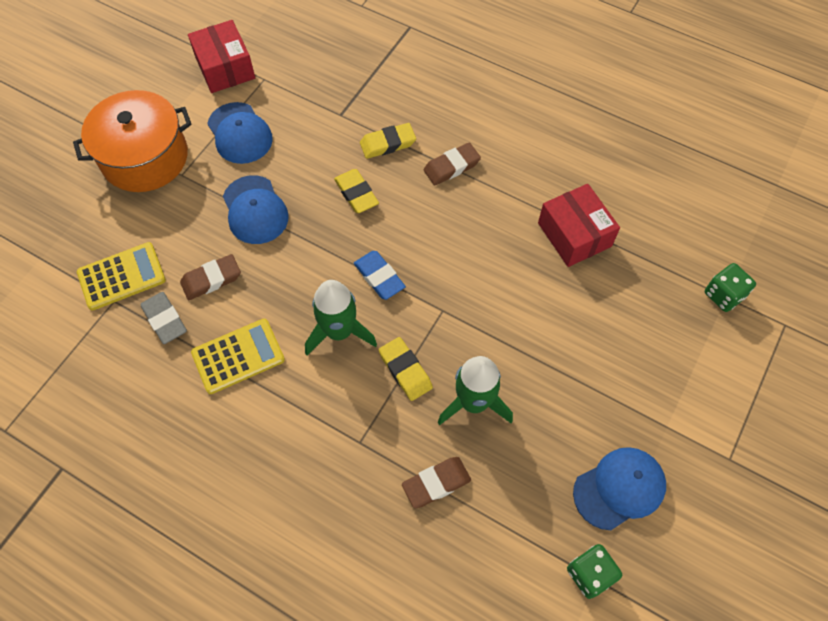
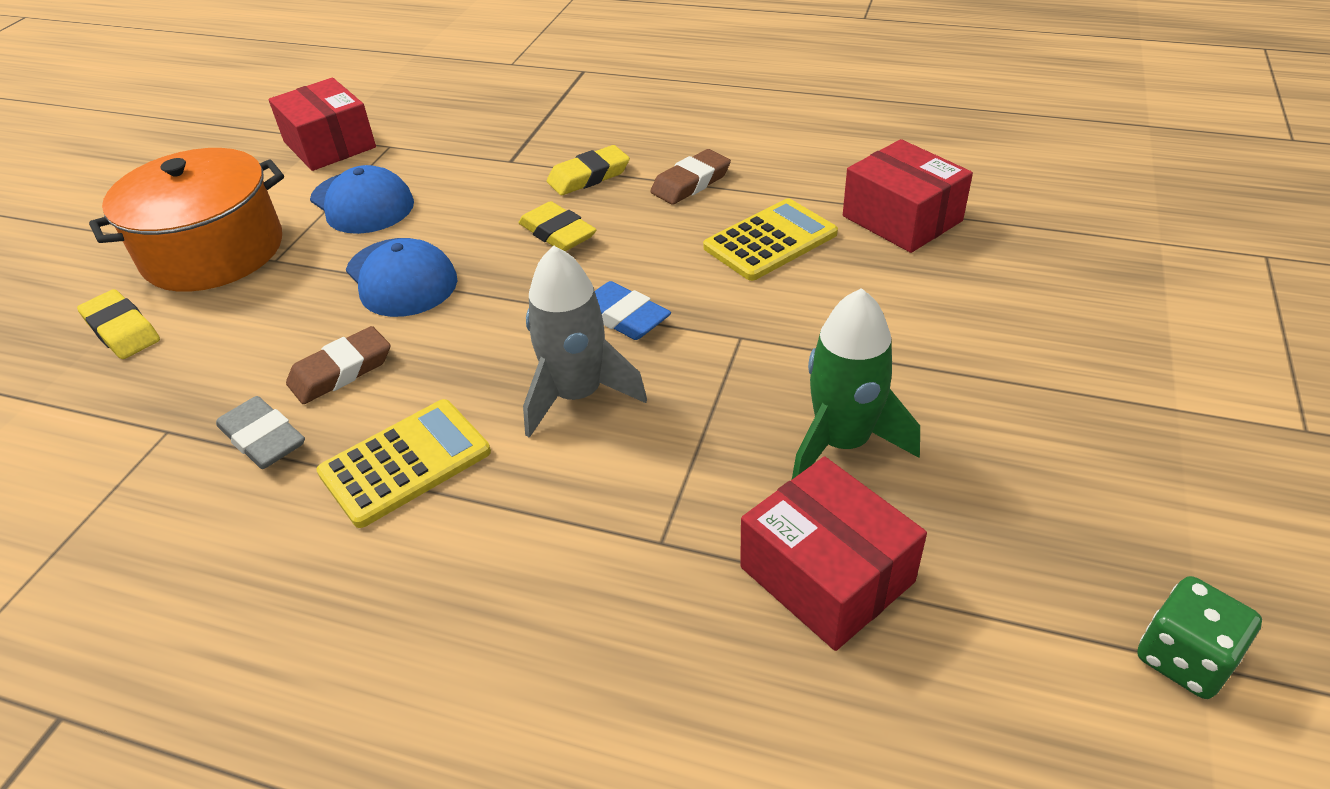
camera: 10 degrees left, 20 degrees down
yellow calculator [77,242,166,311] -> yellow calculator moved to [703,198,838,281]
green rocket [305,280,377,356] -> grey rocket [523,246,647,438]
yellow eraser [379,337,433,401] -> yellow eraser moved to [77,289,160,359]
brown eraser [402,457,471,508] -> red box [740,456,927,651]
blue cap [573,447,666,530] -> none
green dice [705,263,756,312] -> none

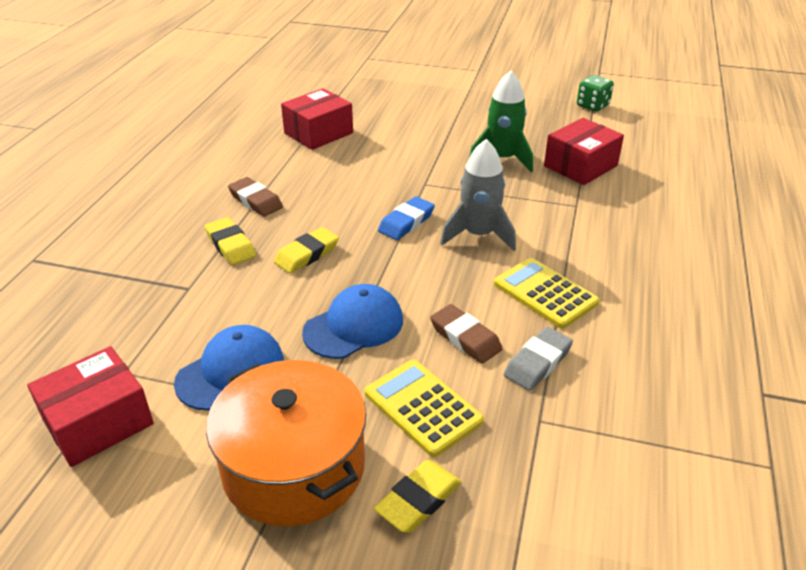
camera: 95 degrees left, 5 degrees down
yellow calculator [703,198,838,281] -> yellow calculator moved to [364,360,484,457]

